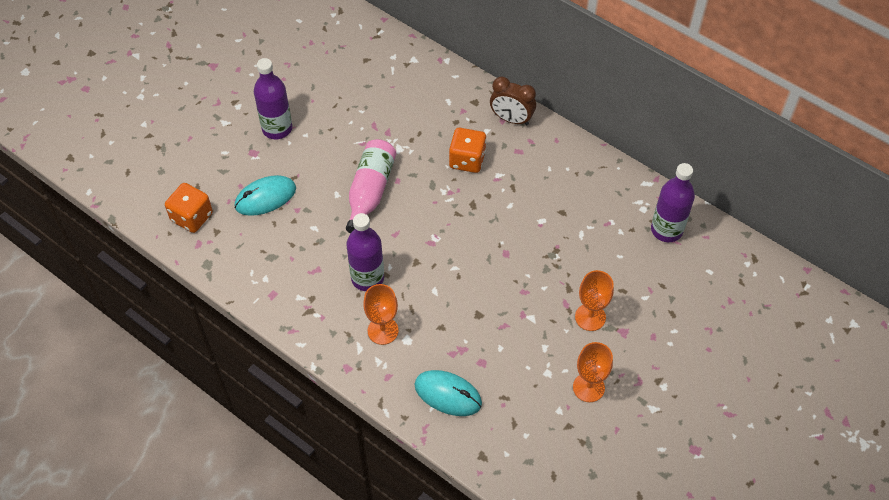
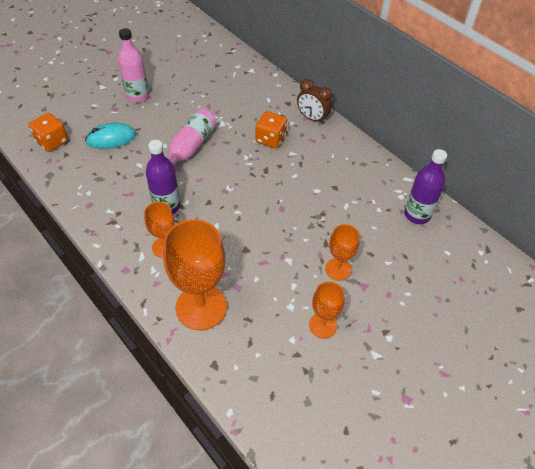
camera: 10 degrees right, 5 degrees down
purple bottle [254,58,292,139] -> pink bottle [118,28,149,103]
turquoise mouse [414,370,482,416] -> orange goblet [163,219,227,330]

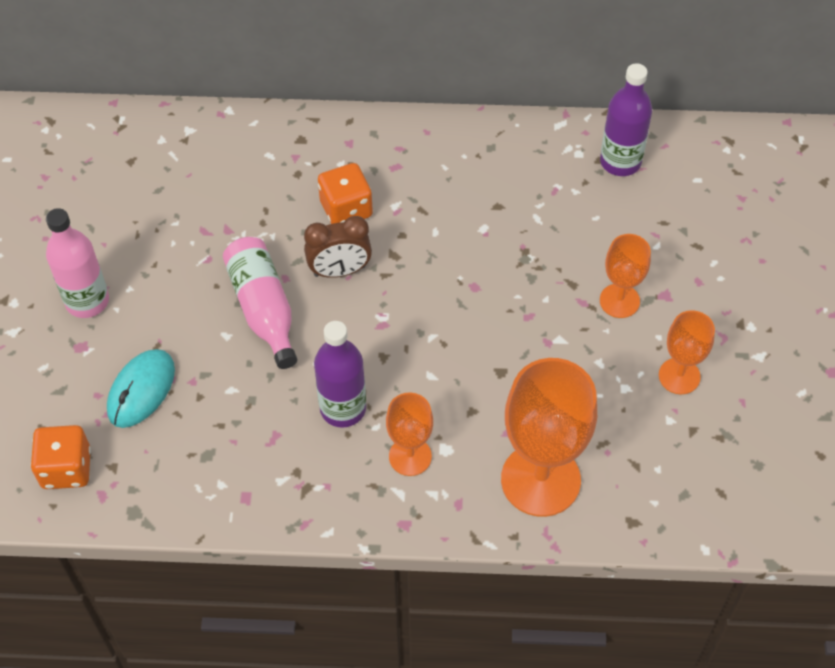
camera: 45 degrees left, 5 degrees up
brown clock [297,79,332,124] -> brown clock moved to [304,216,372,278]

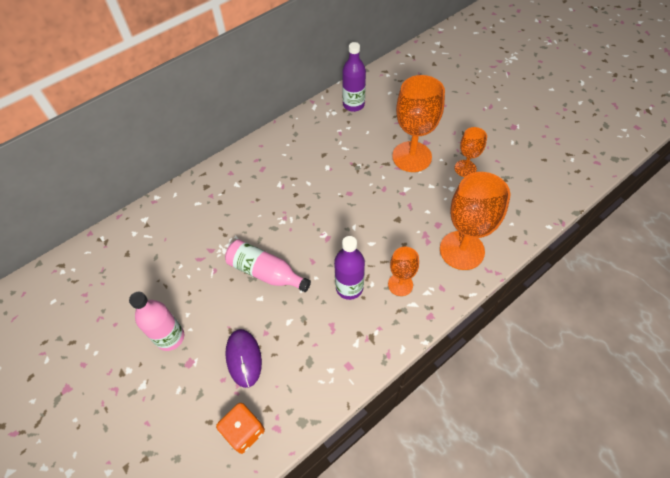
camera: 40 degrees left, 0 degrees up
turquoise mouse [107,349,175,428] -> purple mouse [225,329,262,388]
brown clock [304,216,372,278] -> none
orange dice [318,163,373,224] -> none
orange goblet [600,234,651,318] -> orange goblet [392,75,445,172], size x1.84

